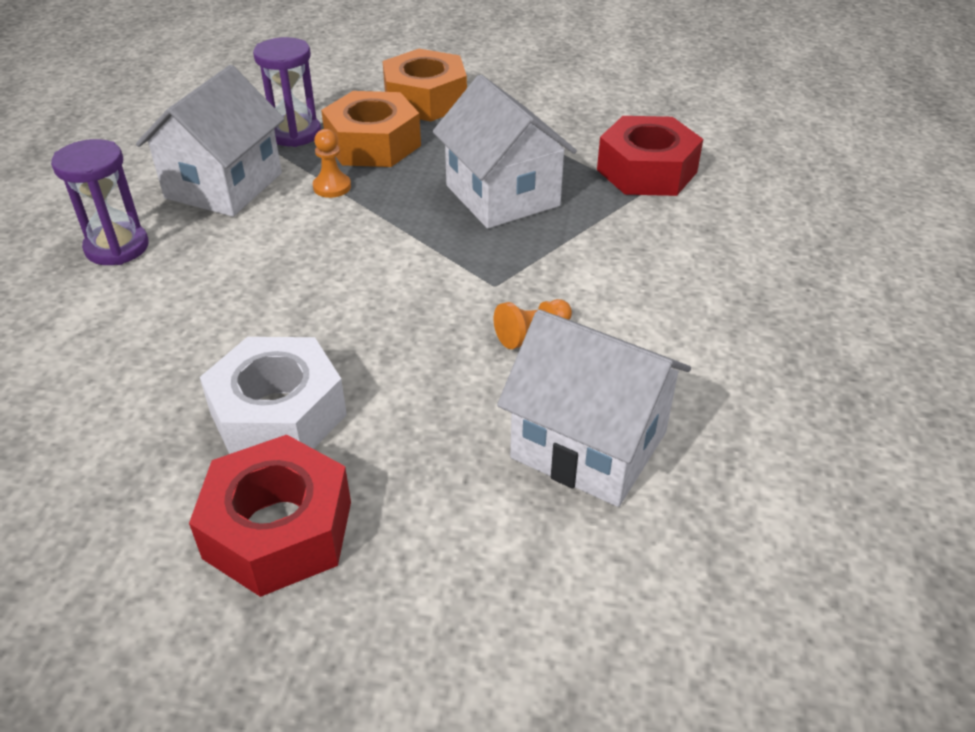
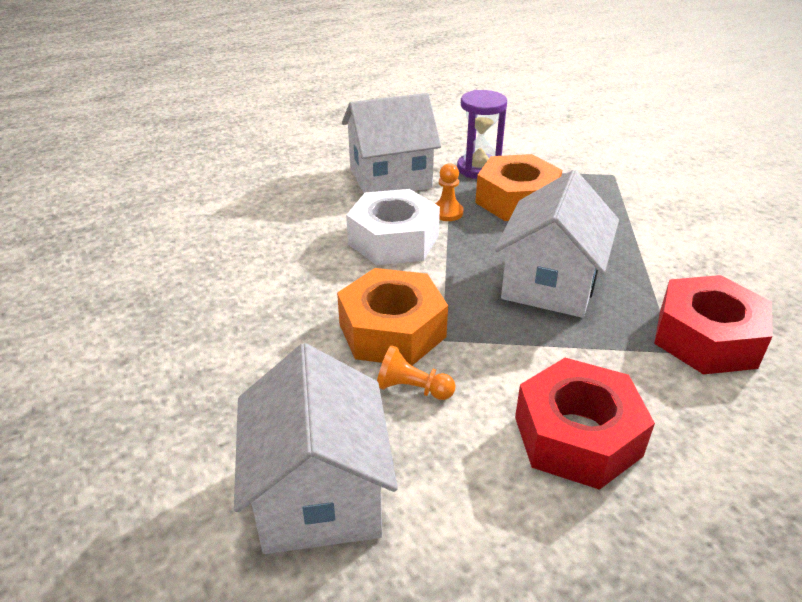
camera: 50 degrees right, 5 degrees down
purple hourglass [51,139,149,265] -> none
red nut [189,434,351,597] -> red nut moved to [515,358,655,490]
white nut [200,337,347,454] -> white nut moved to [346,189,440,265]
orange nut [382,49,467,122] -> orange nut moved to [337,268,448,365]

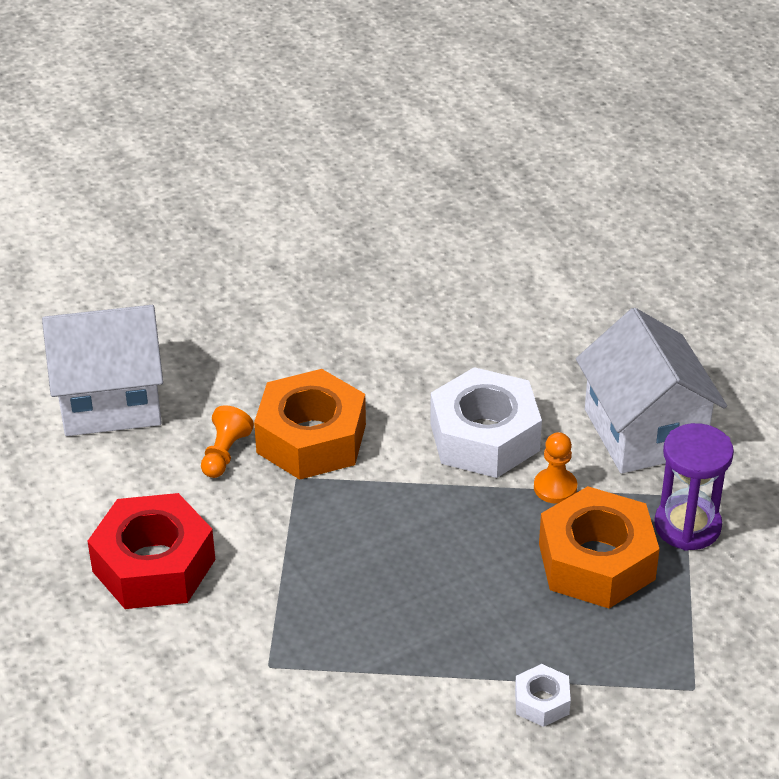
camera: 90 degrees right, 5 degrees up
white house [495,170,619,318] -> none
red nut [654,275,773,375] -> none
none -> white nut [515,664,571,727]

